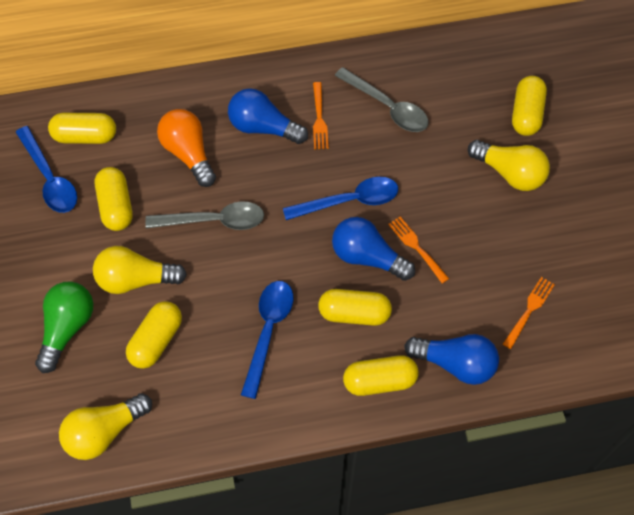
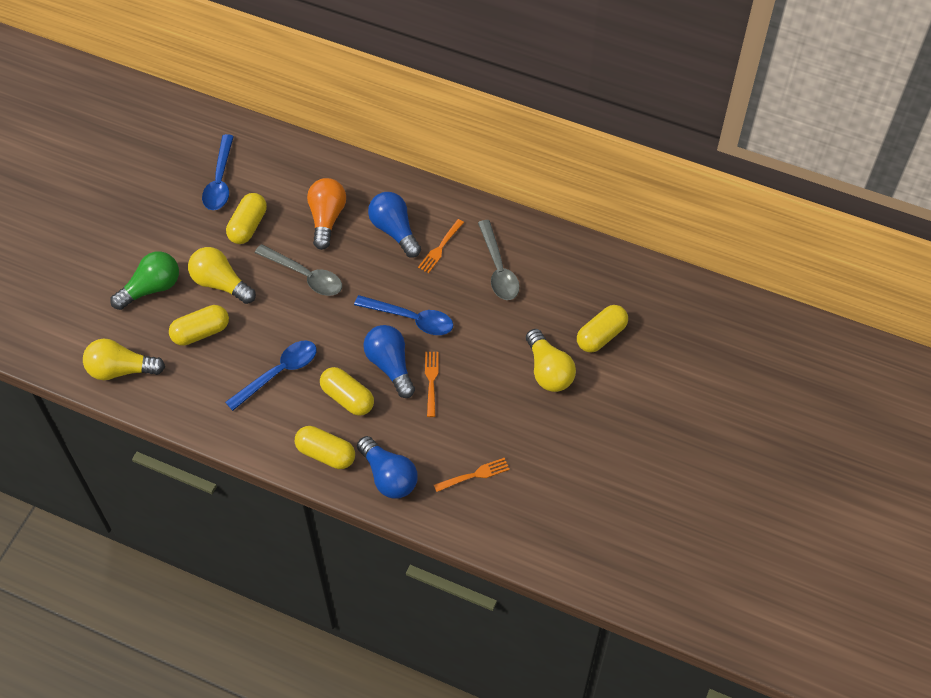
camera: 35 degrees right, 5 degrees down
yellow capsule [48,113,116,144] -> none

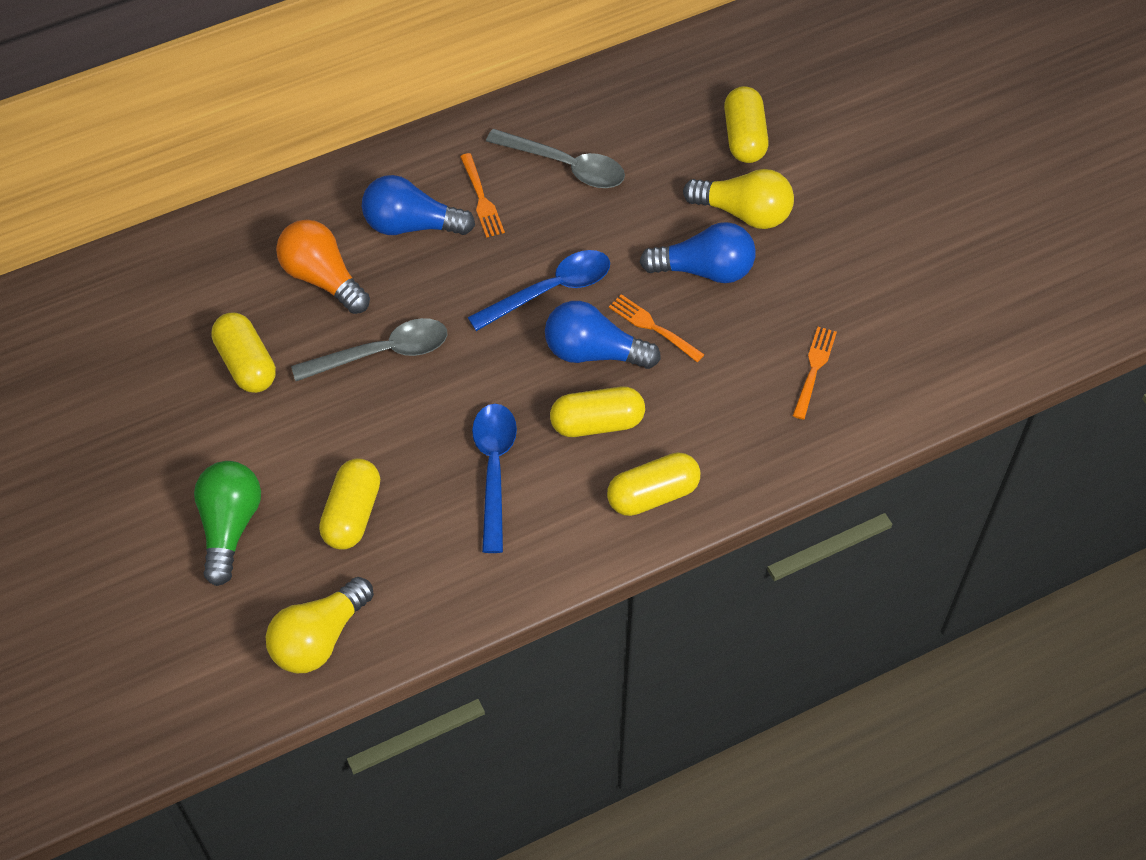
camera: 50 degrees left, 0 degrees up
yellow light bulb [188,247,256,304] -> none
blue spoon [202,134,234,210] -> none
blue light bulb [357,436,418,499] -> blue light bulb moved to [640,222,756,283]

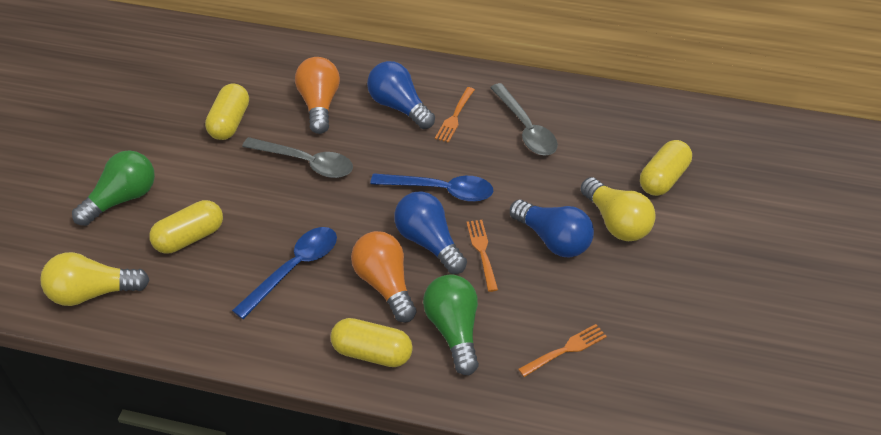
camera: 40 degrees right, 10 degrees down
yellow capsule [550,387,645,437] -> orange light bulb [351,231,417,323]
none -> green light bulb [423,275,479,375]

